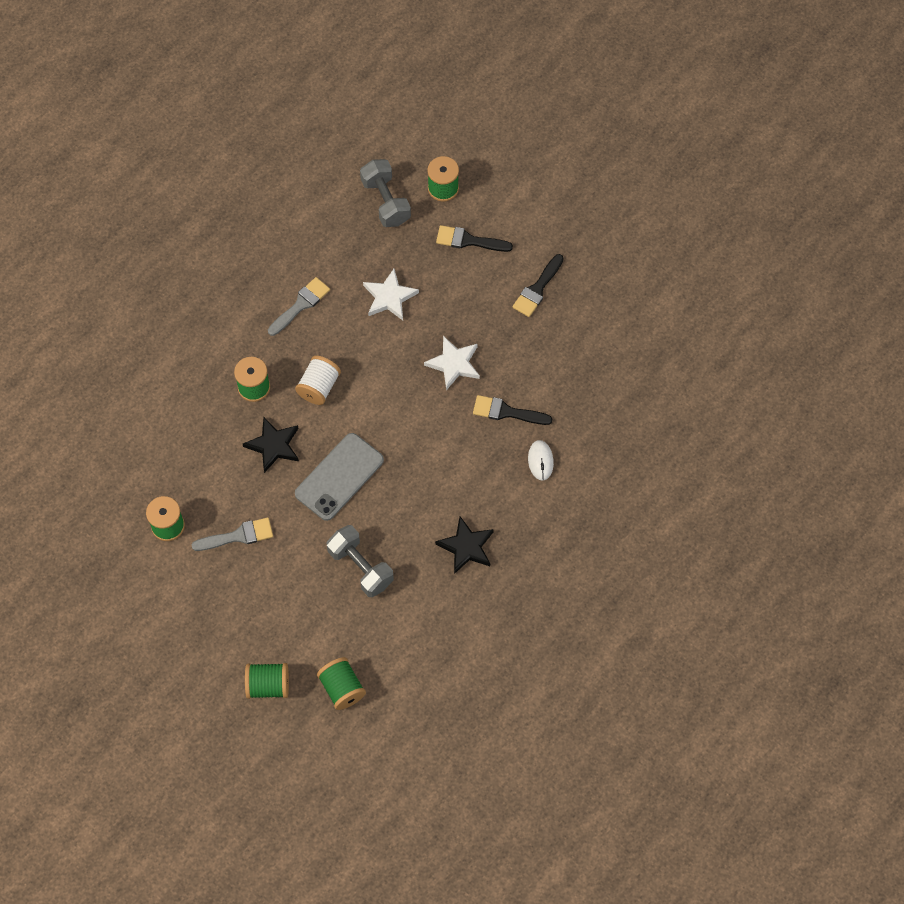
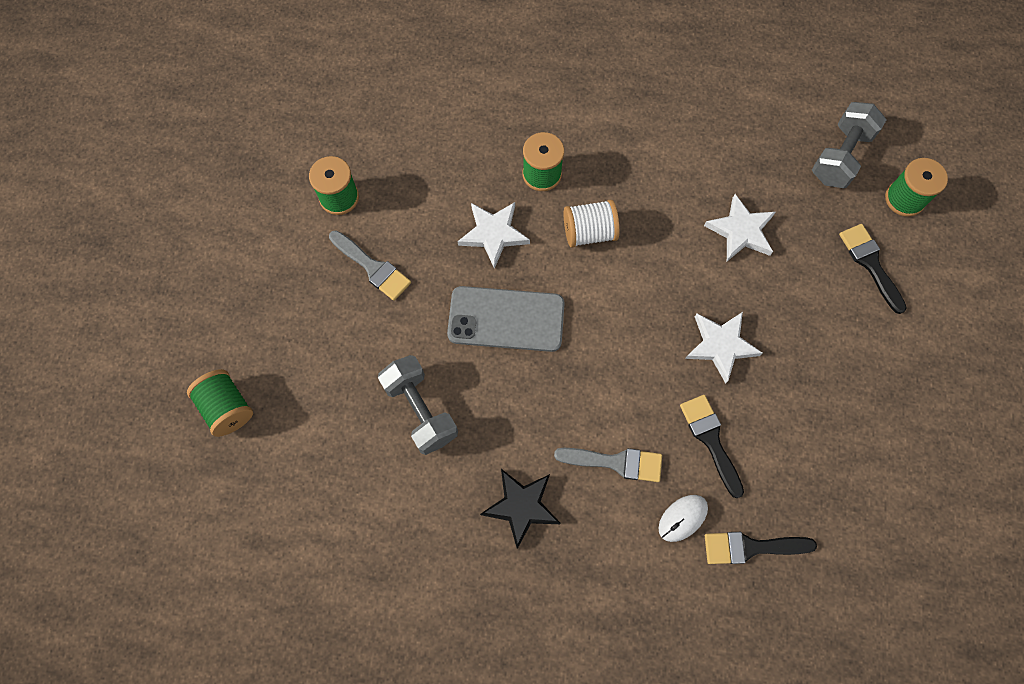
camera: 55 degrees right, 5 degrees up
black star [243,417,299,473] -> white star [458,202,530,269]
grey brush [268,277,330,336] -> grey brush moved to [554,448,662,482]
green spool [317,657,366,710] -> none
grey dumbbell [327,525,394,597] -> grey dumbbell turned 45 degrees counterclockwise [378,355,458,455]
black brush [512,254,564,317] -> black brush moved to [705,532,817,564]

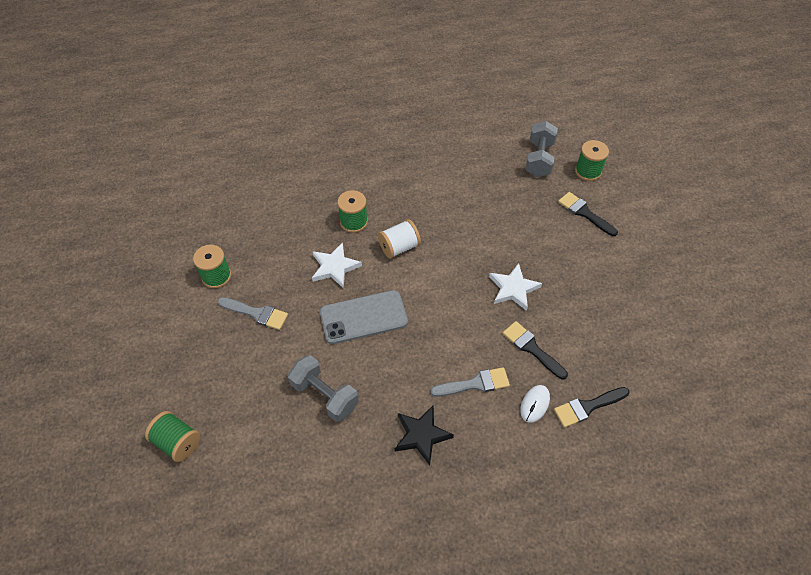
camera: 20 degrees left, 15 degrees down
white star [704,194,776,261] -> none

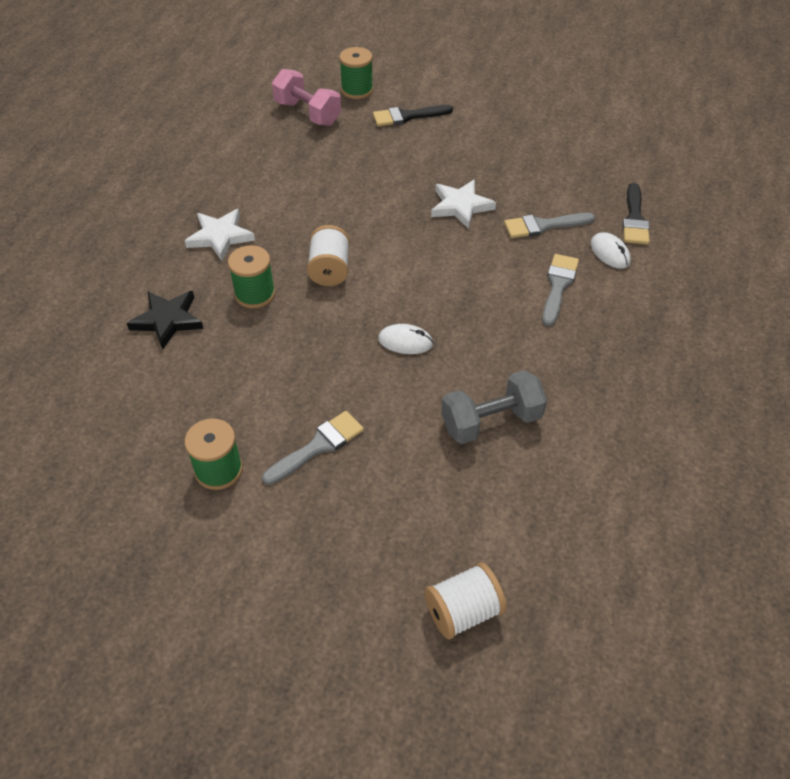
camera: 60 degrees left, 5 degrees down
green spool [145,411,200,462] -> white spool [425,563,506,639]
white star [312,242,362,289] -> white star moved to [185,209,255,261]
grey phone [320,290,408,344] -> white mouse [378,324,433,354]
black star [395,405,454,465] -> black star moved to [127,291,204,350]
black brush [503,321,568,379] -> grey brush [504,213,595,238]
grey dumbbell [525,121,558,177] -> pink dumbbell [272,69,341,126]

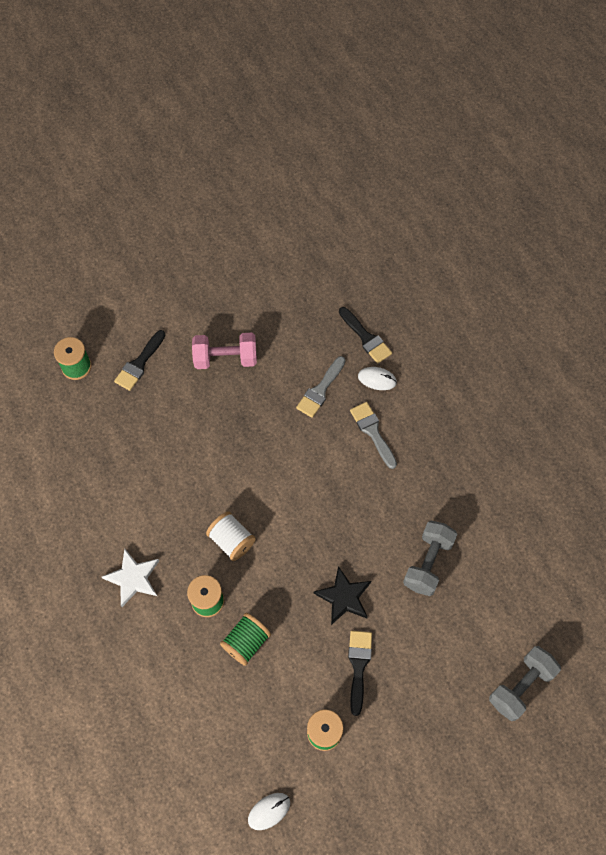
camera: 45 degrees left, 15 degrees up
black star [127,291,204,350] -> black star moved to [313,566,371,625]
grey brush [262,411,364,485] -> black brush [348,631,372,716]
pink dumbbell [272,69,341,126] -> pink dumbbell moved to [192,333,257,369]
white mouse [378,324,433,354] -> white mouse moved to [248,793,290,830]
white spool [425,563,506,639] -> grey dumbbell [489,646,561,721]
white star [431,180,496,229] -> none
none -> green spool [220,613,271,666]

